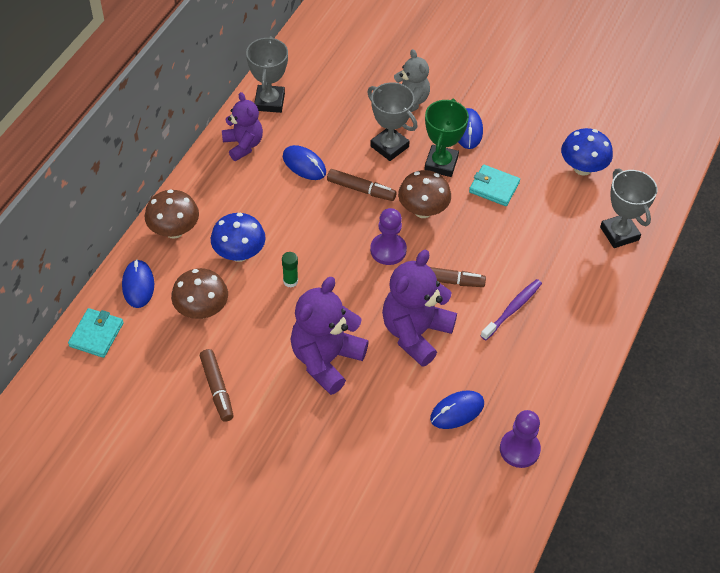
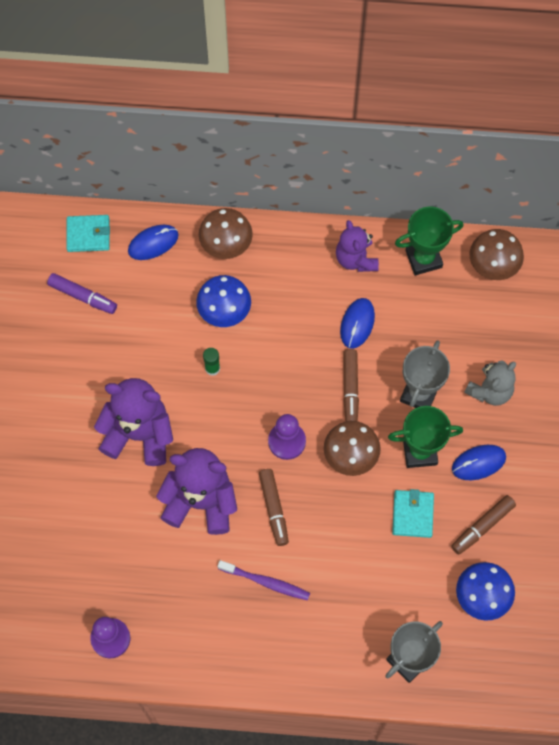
camera: 70 degrees right, 15 degrees up
brown mushroom [171,268,228,319] -> brown mushroom moved to [470,229,524,280]
brown marker [200,349,234,422] -> brown marker moved to [451,495,516,554]
purple teddy bear [222,92,263,161] -> purple teddy bear turned 120 degrees clockwise [336,220,379,272]
grey trophy [246,36,288,113] -> green trophy [395,206,464,275]
blue mouse [430,390,484,429] -> none
none -> purple marker [47,273,117,314]

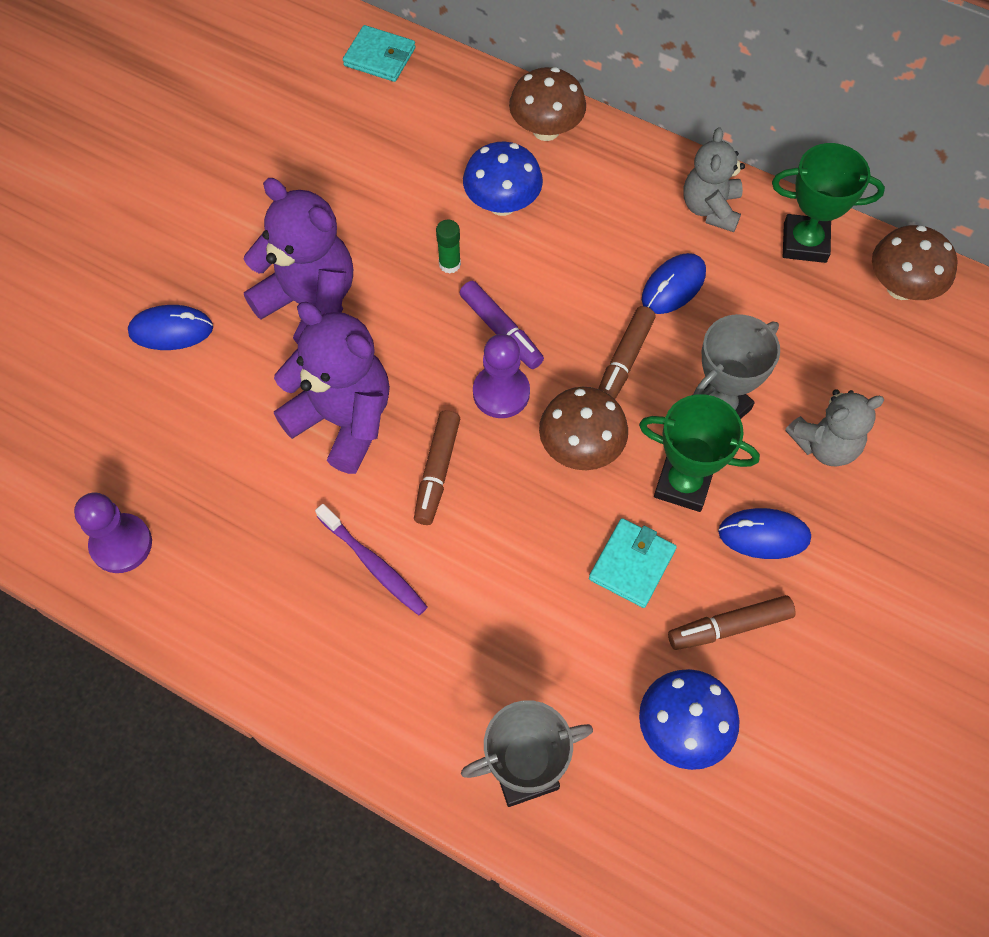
camera: 25 degrees right, 5 degrees down
purple marker [47,273,117,314] -> purple marker moved to [460,280,544,369]
blue mouse [128,225,179,260] -> blue mouse moved to [128,305,213,350]
purple teddy bear [336,220,379,272] -> grey teddy bear [683,127,745,232]

